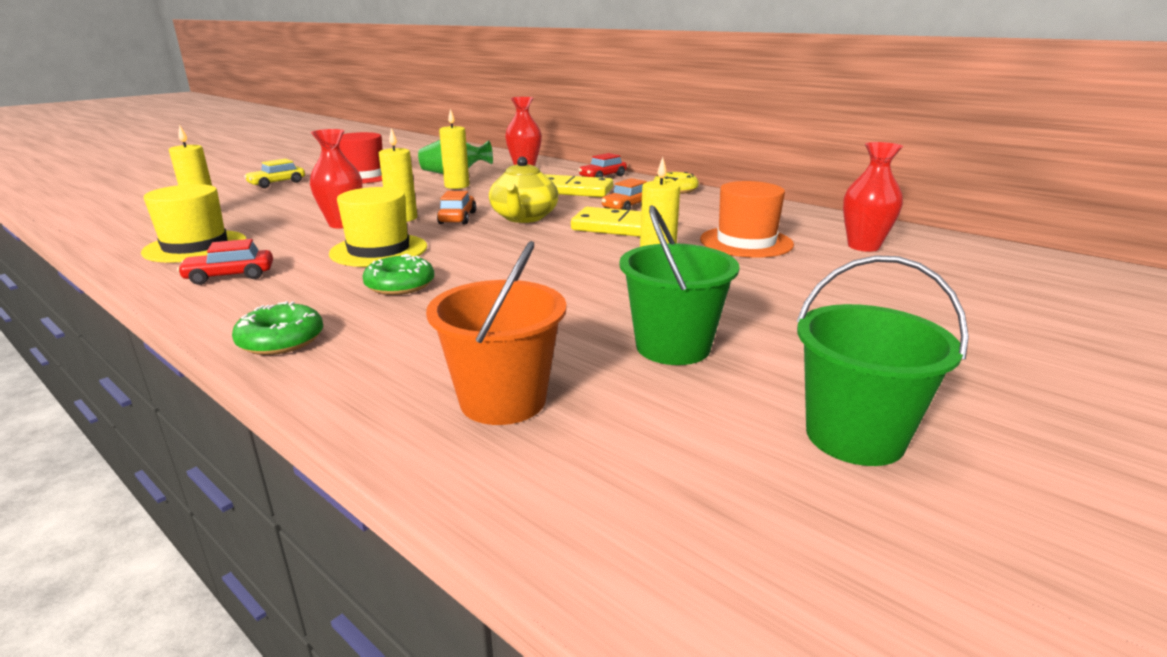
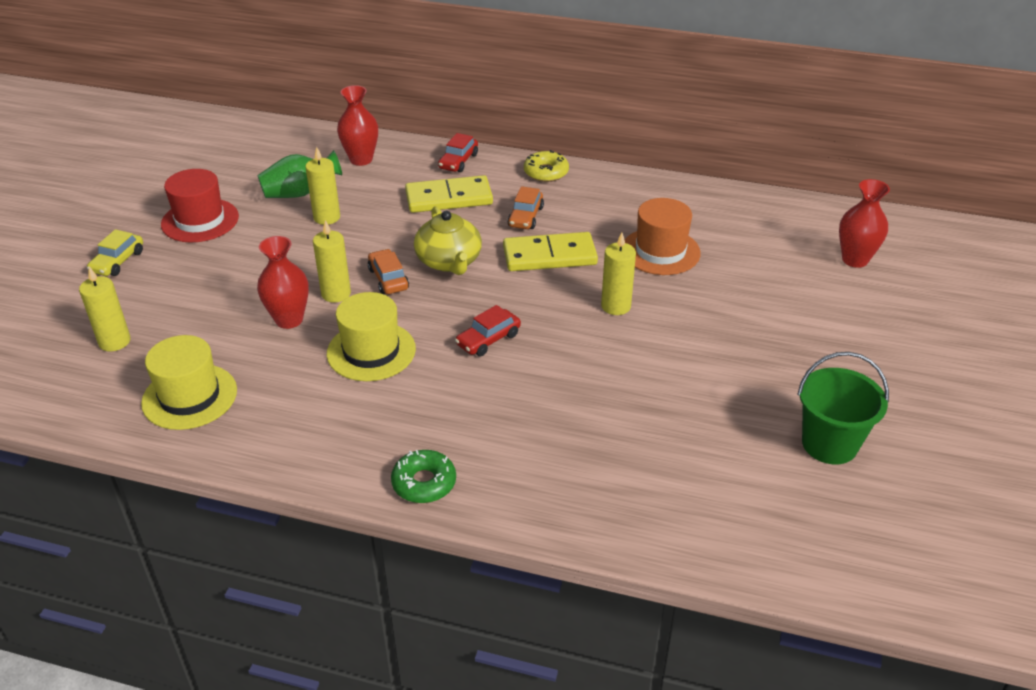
camera: 25 degrees left, 15 degrees up
red car [177,239,273,285] -> red car moved to [455,305,521,356]
green donut [363,254,435,295] -> none
orange bucket [426,241,567,425] -> none
green bucket [619,205,740,365] -> none
red vase [843,142,903,252] -> red vase moved to [839,179,890,268]

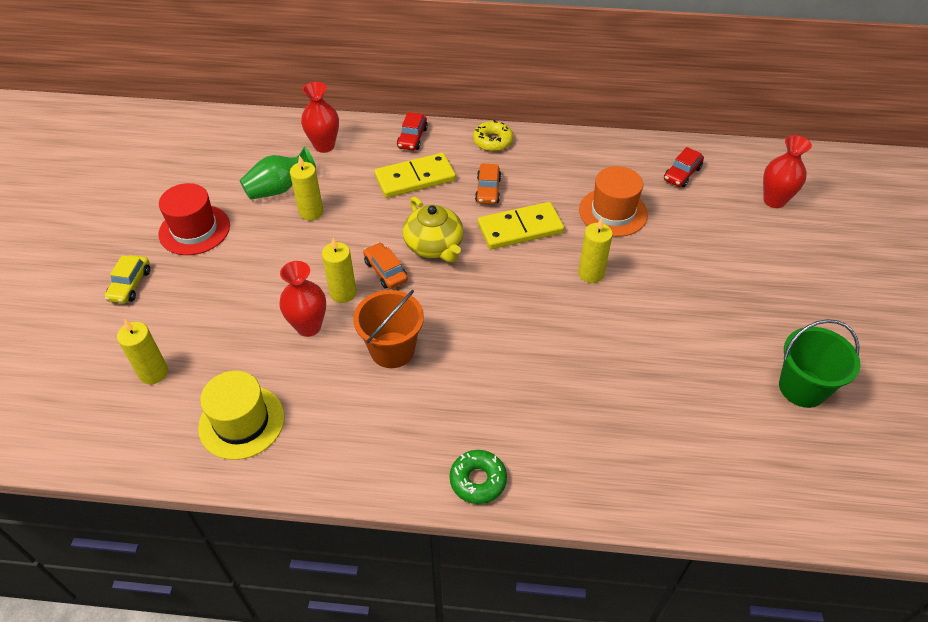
camera: 10 degrees left, 10 degrees up
yellow hat [327,292,416,381] -> orange bucket [353,290,424,368]
red car [455,305,521,356] -> red car moved to [664,147,704,187]

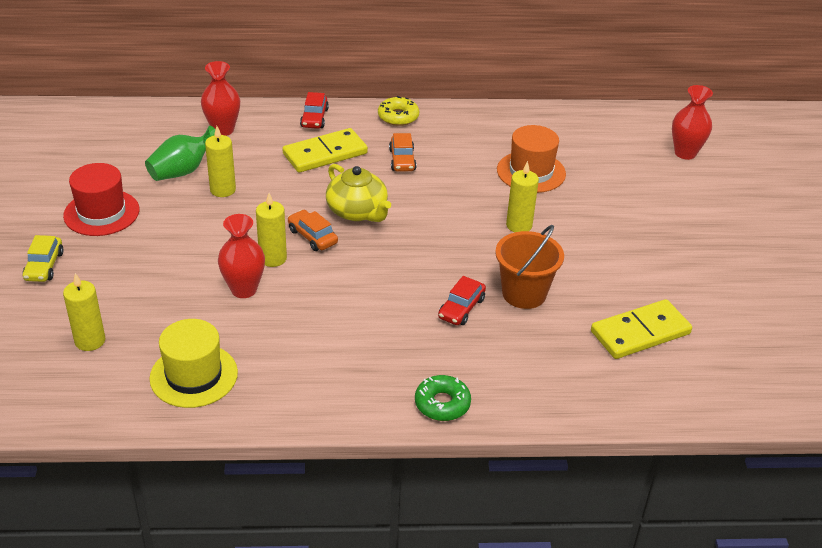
camera: 10 degrees left, 10 degrees down
orange bucket [353,290,424,368] -> orange bucket moved to [495,225,564,309]
yellow domino [478,202,564,249] -> yellow domino moved to [591,299,692,359]
red car [664,147,704,187] -> red car moved to [438,276,486,325]
green bucket [779,319,861,408] -> none

